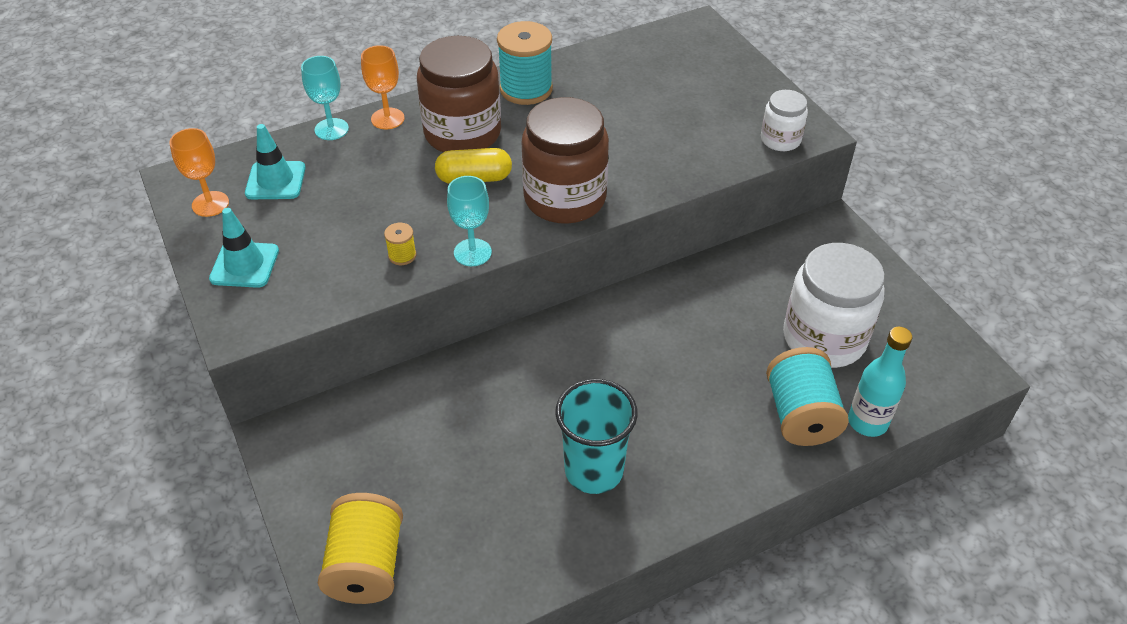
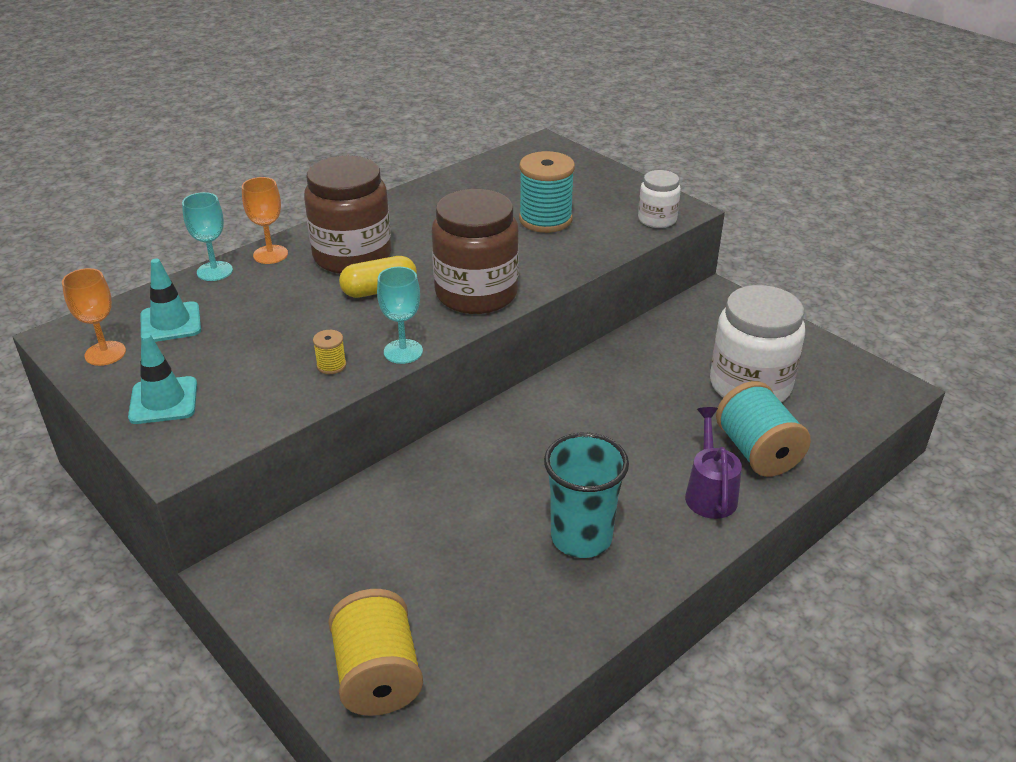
camera: 15 degrees left, 10 degrees down
turquoise spool [497,21,553,105] -> turquoise spool moved to [519,151,575,233]
turquoise bottle [848,327,912,437] -> none
none -> purple watering can [685,407,742,519]

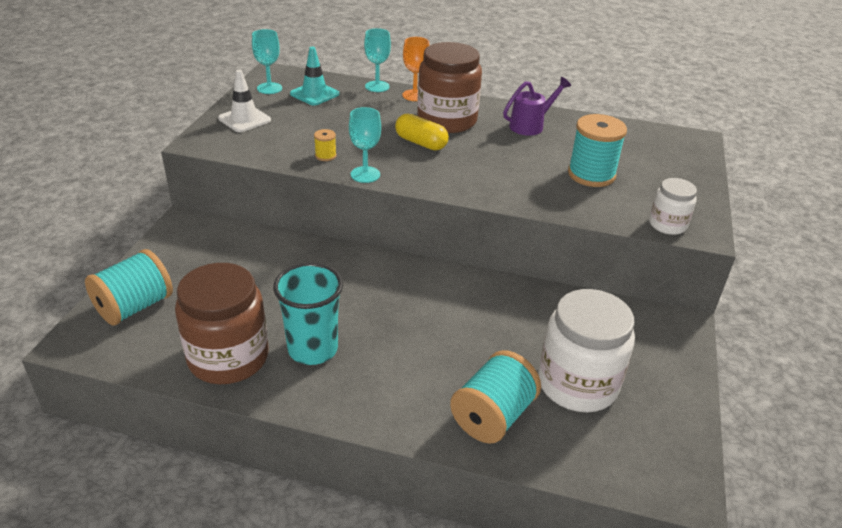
camera: 55 degrees right, 0 degrees up
orange goblet [62,268,126,366] -> turquoise goblet [252,29,282,94]
turquoise traffic cone [128,333,197,424] -> white traffic cone [218,70,271,132]
yellow spool [328,589,423,716] -> turquoise spool [85,249,173,326]
brown jar [432,189,519,314] -> brown jar moved to [175,263,269,384]
purple watering can [685,407,742,519] -> purple watering can moved to [503,77,571,136]

